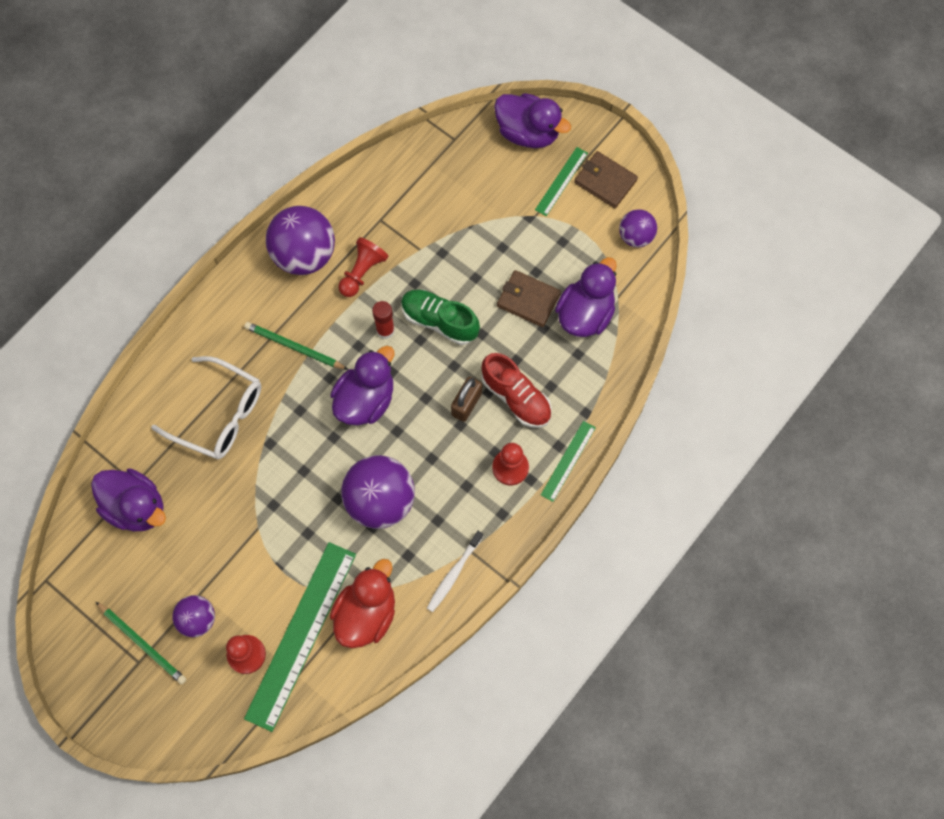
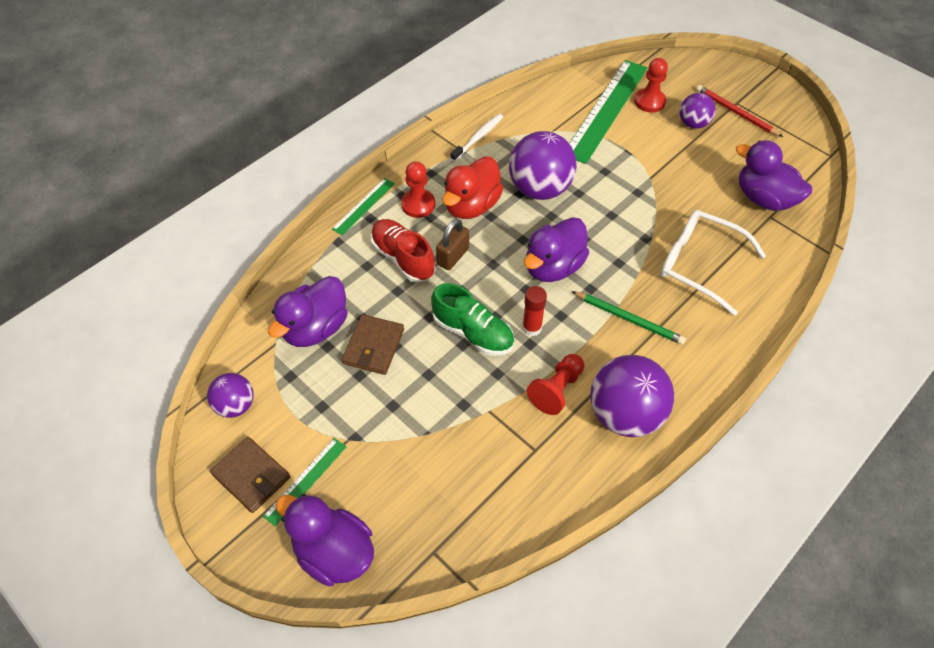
camera: 175 degrees left, 15 degrees down
green pencil [96,602,186,684] -> red pencil [696,85,783,137]
red duck [330,559,395,648] -> red duck moved to [442,157,503,219]
brown wallet [497,270,561,327] -> brown wallet turned 75 degrees clockwise [342,314,404,375]

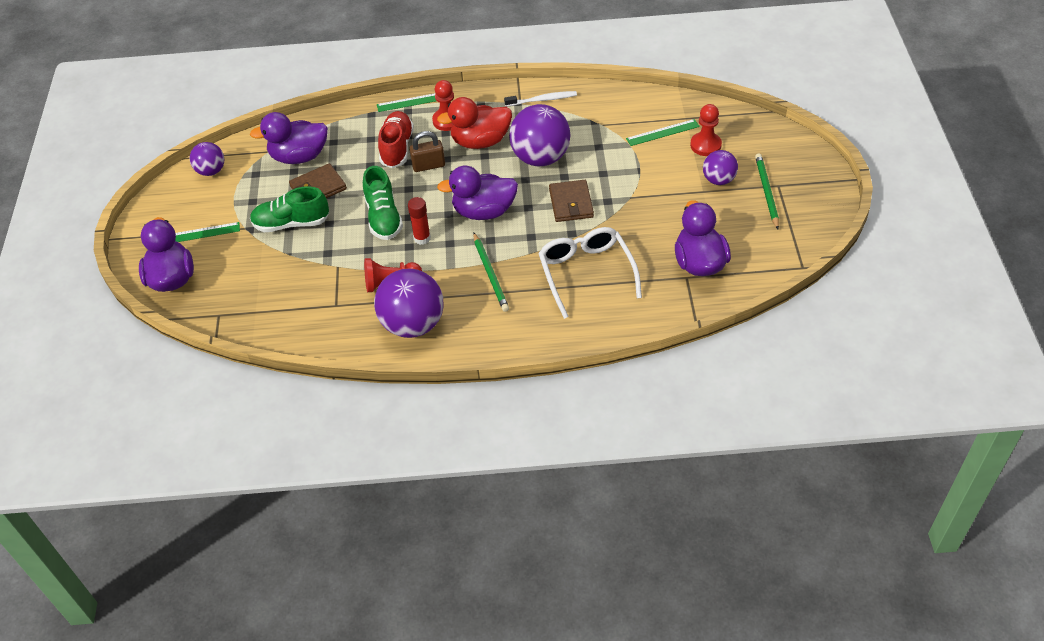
camera: 45 degrees right, 5 degrees down
brown wallet [210,437,290,513] -> brown wallet moved to [549,180,594,222]
green ruler [569,60,647,164] -> green ruler [626,119,700,146], size x0.48
red pencil [696,85,783,137] -> green pencil [755,154,779,229]
none -> green shoe [250,186,329,232]

